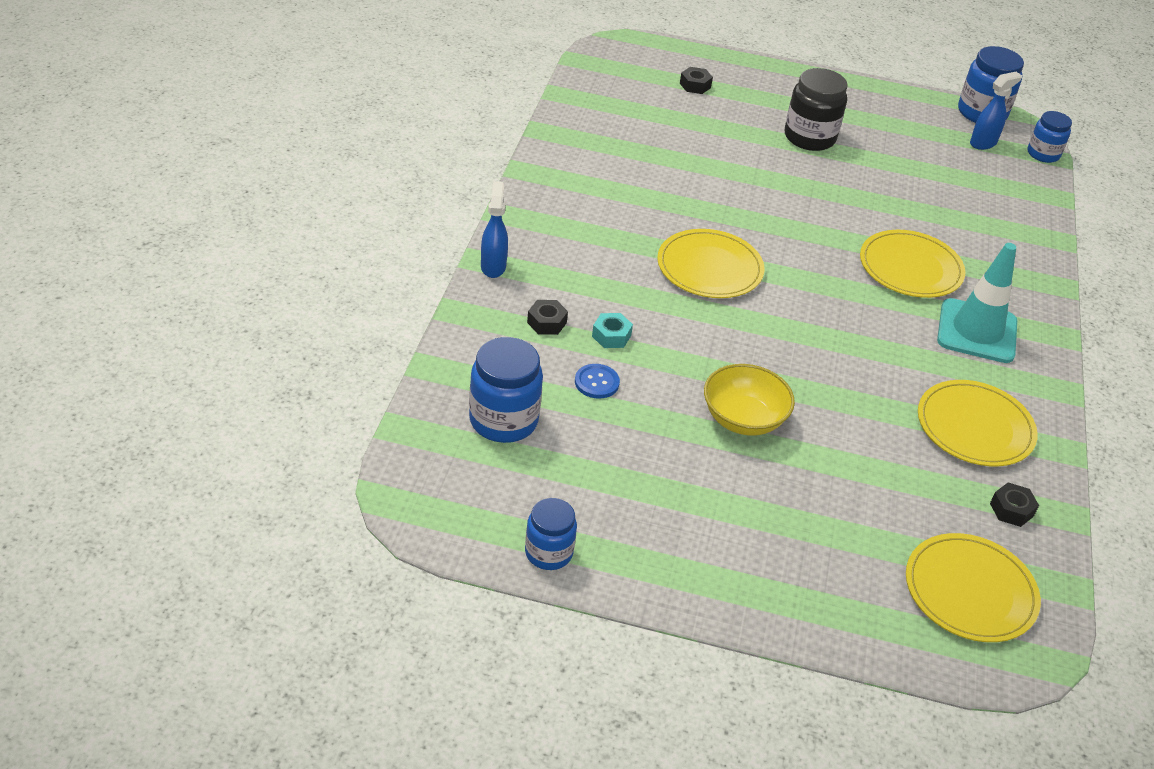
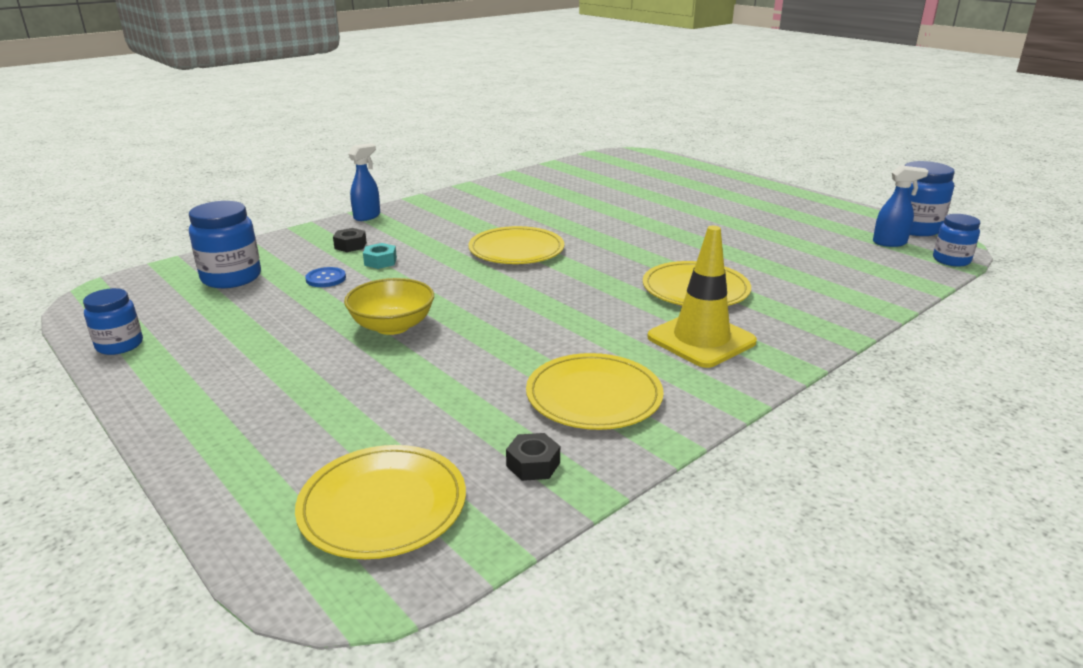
camera: 40 degrees right, 15 degrees down
black nut [680,67,713,94] -> none
black jar [785,68,848,151] -> none
turquoise traffic cone [937,243,1017,363] -> yellow traffic cone [647,226,757,368]

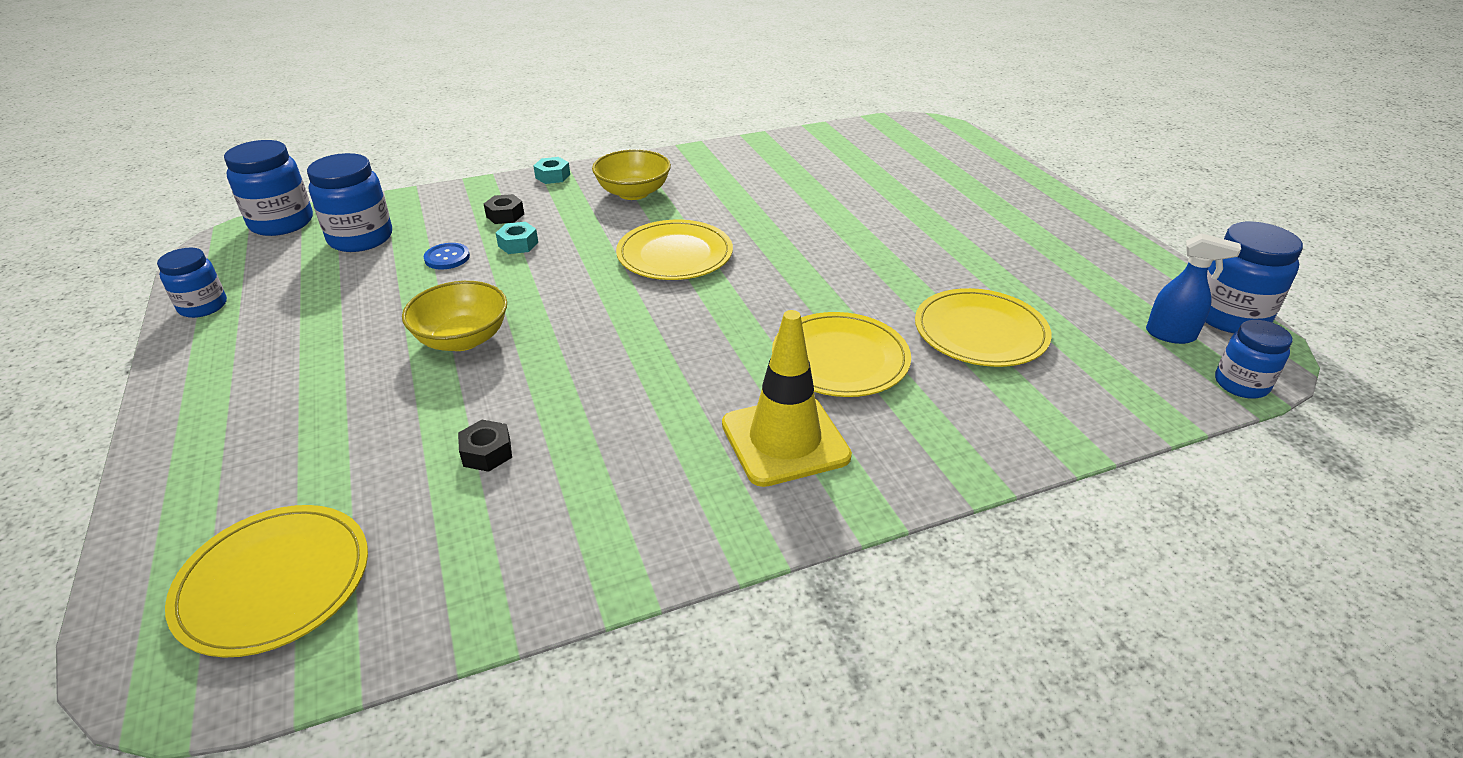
camera: 20 degrees right, 10 degrees up
blue spray bottle [348,143,380,221] -> turquoise nut [534,157,570,184]
black nut [506,433,560,481] -> black nut moved to [458,420,512,472]
yellow plate [526,353,664,430] -> yellow plate moved to [915,288,1052,367]
none -> blue jar [224,140,313,236]
none -> yellow bowl [592,149,671,200]

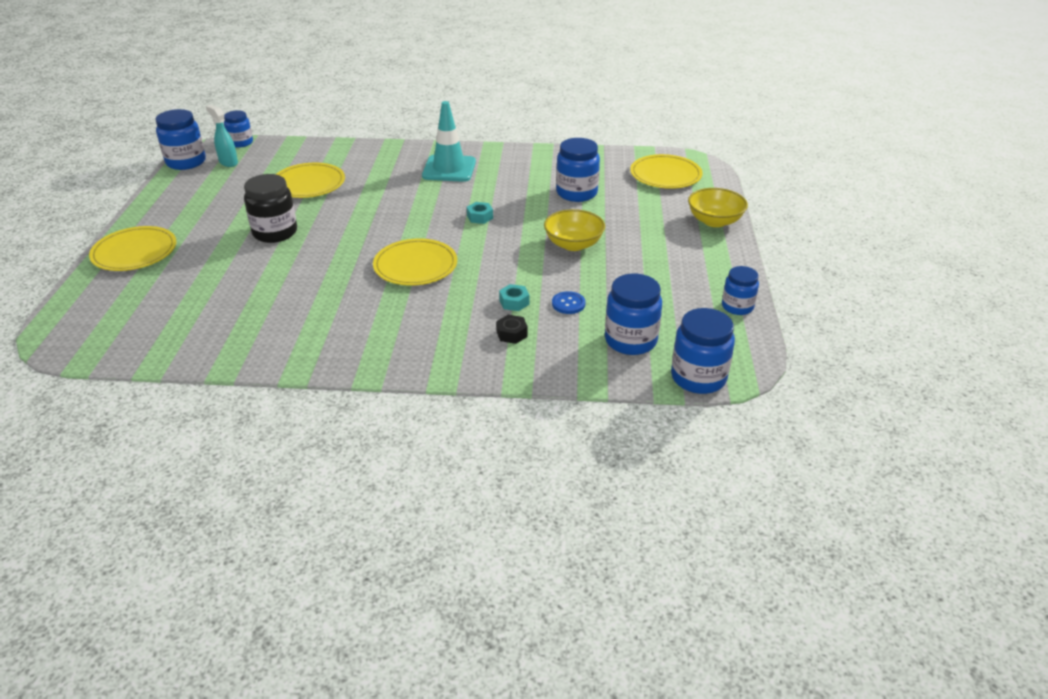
camera: 155 degrees left, 0 degrees up
black nut [458,420,512,472] -> blue jar [556,138,600,202]
turquoise nut [534,157,570,184] -> turquoise nut moved to [467,202,493,224]
yellow bowl [592,149,671,200] -> yellow bowl moved to [688,188,748,227]
yellow traffic cone [722,310,852,487] -> turquoise traffic cone [422,101,476,182]
yellow plate [772,312,911,397] -> yellow plate moved to [89,226,177,271]
blue spray bottle [1146,233,1241,344] -> turquoise spray bottle [206,105,238,167]
none -> black jar [244,174,297,243]

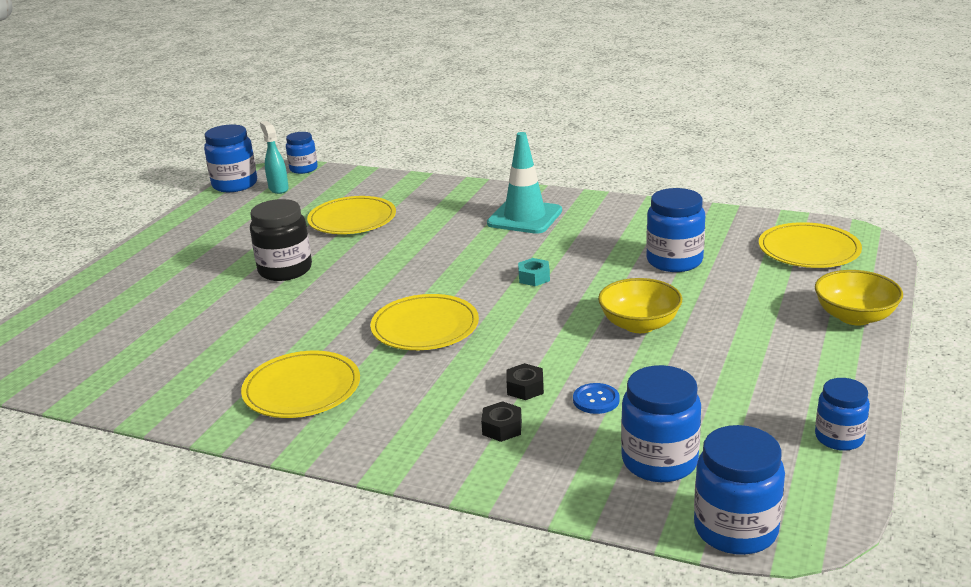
camera: 20 degrees right, 10 degrees down
yellow plate [89,226,177,271] -> yellow plate moved to [241,351,360,418]
turquoise nut [499,284,530,311] -> black nut [506,363,544,400]

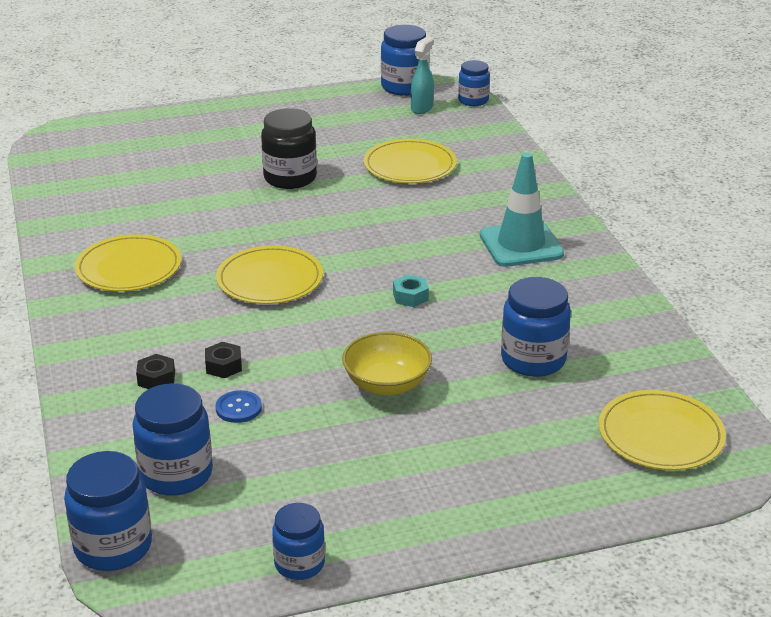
camera: 50 degrees right, 5 degrees up
yellow bowl [815,270,903,325] -> none

